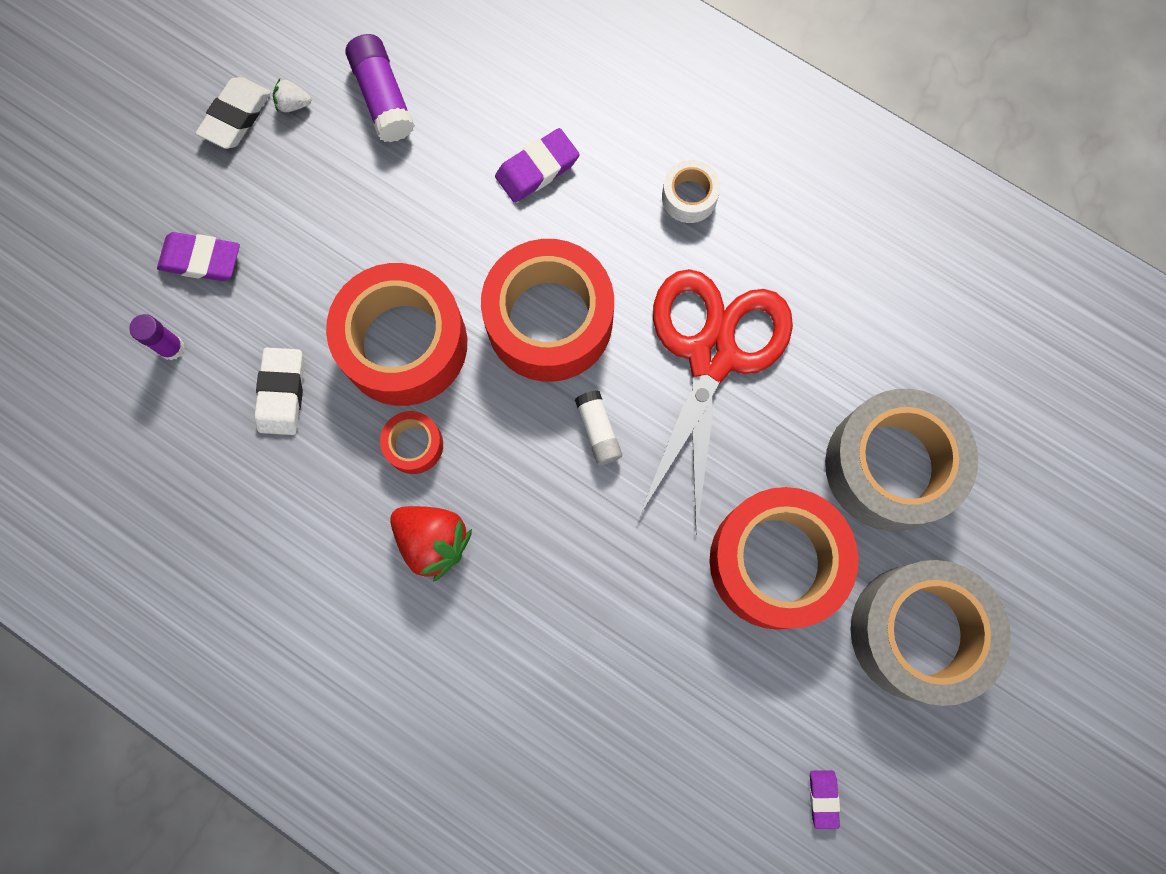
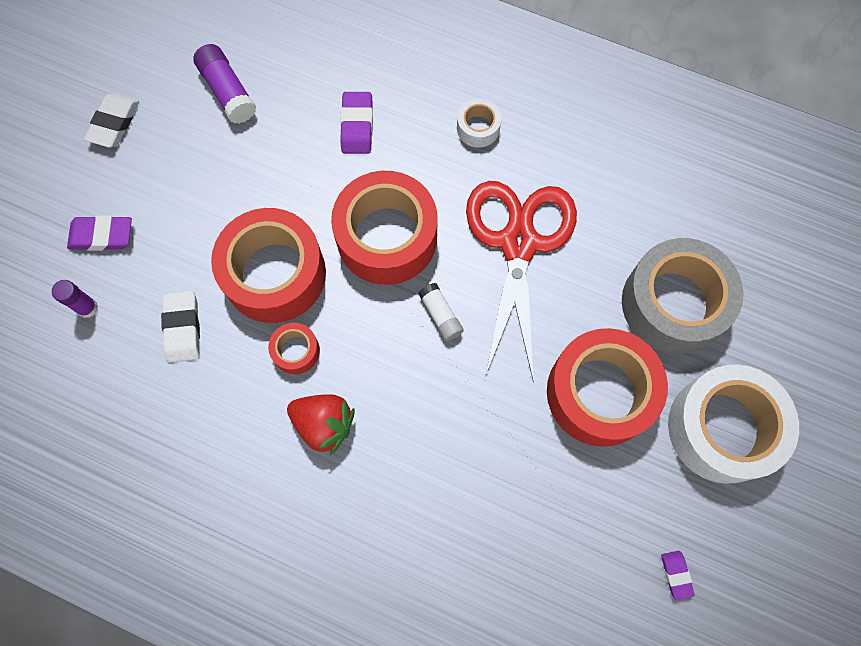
camera: 10 degrees left, 5 degrees down
white strawberry [273,78,312,112] -> none
purple eraser [495,128,580,203] -> purple eraser turned 45 degrees counterclockwise [340,92,373,154]
grey tape [850,560,1011,706] -> white tape [668,365,799,484]

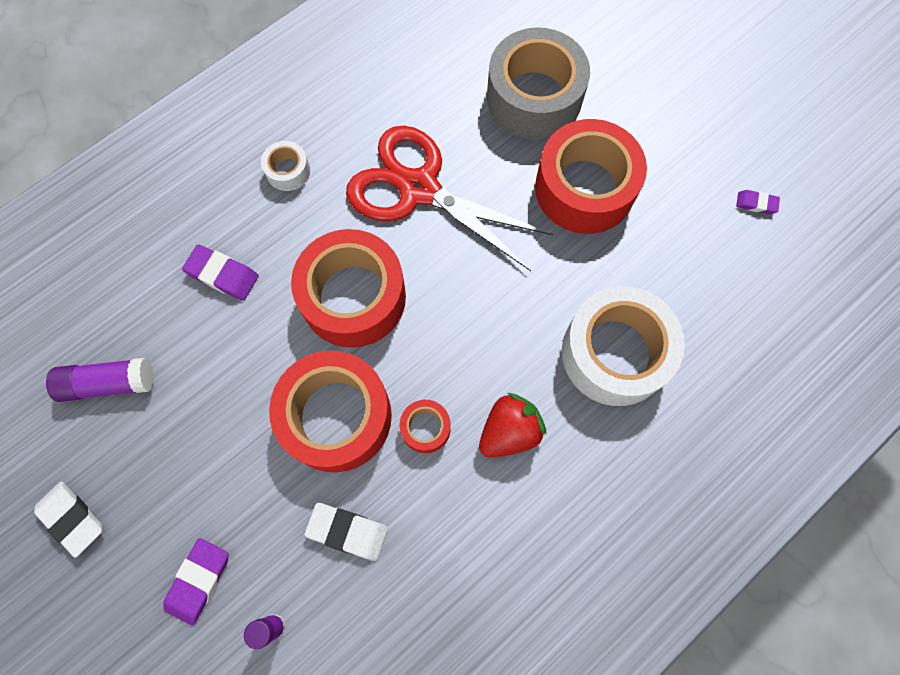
camera: 65 degrees left, 0 degrees up
white glue stick [418,283,464,341] -> none
white tape [668,365,799,484] -> white tape moved to [562,286,685,406]

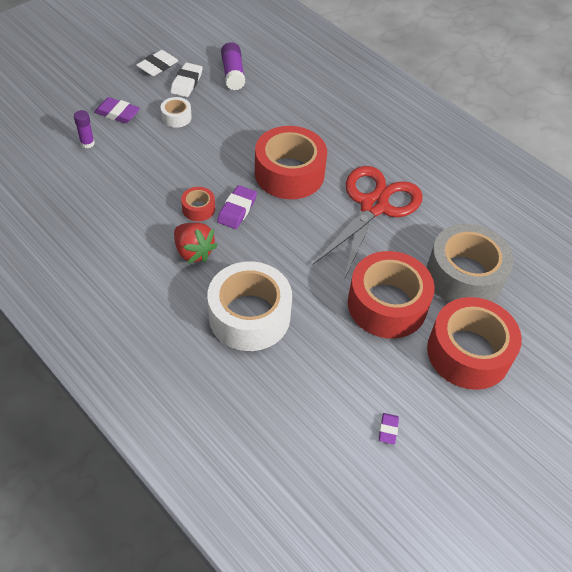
camera: 85 degrees right, 20 degrees down
purple eraser [182,245,259,301] -> purple eraser moved to [217,185,257,229]
white tape [261,141,310,191] -> white tape moved to [161,97,192,128]
red tape [269,351,392,473] -> red tape moved to [427,297,522,390]
white eraser [304,503,388,561] -> white eraser moved to [171,62,203,97]

